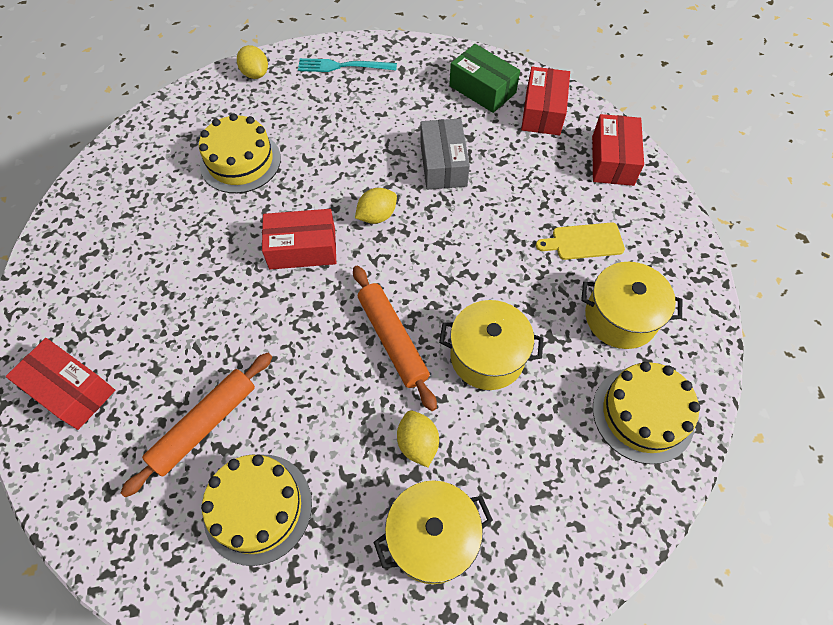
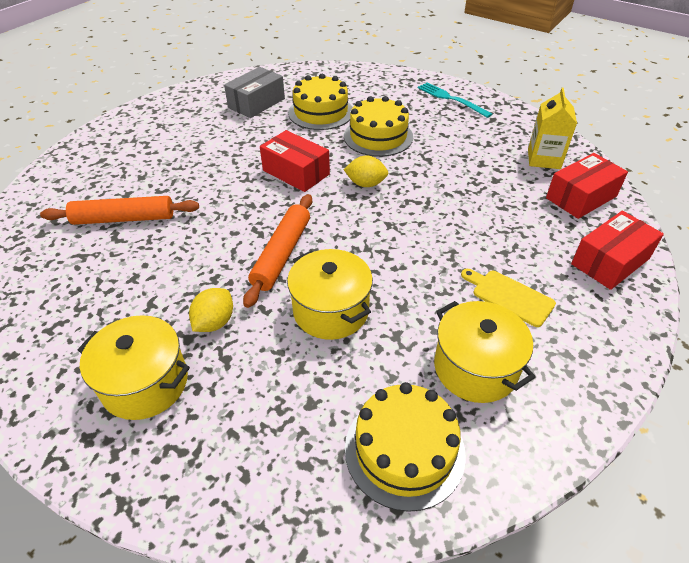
camera: 45 degrees right, 15 degrees down
red box [5,338,115,430] -> none
yellow cake [201,454,312,566] -> yellow cake moved to [344,96,413,157]
yellow lemon [237,45,268,79] -> none
grey box [420,118,470,190] -> grey box moved to [224,67,285,118]
green box [449,44,520,113] -> yellow carton [528,87,577,169]

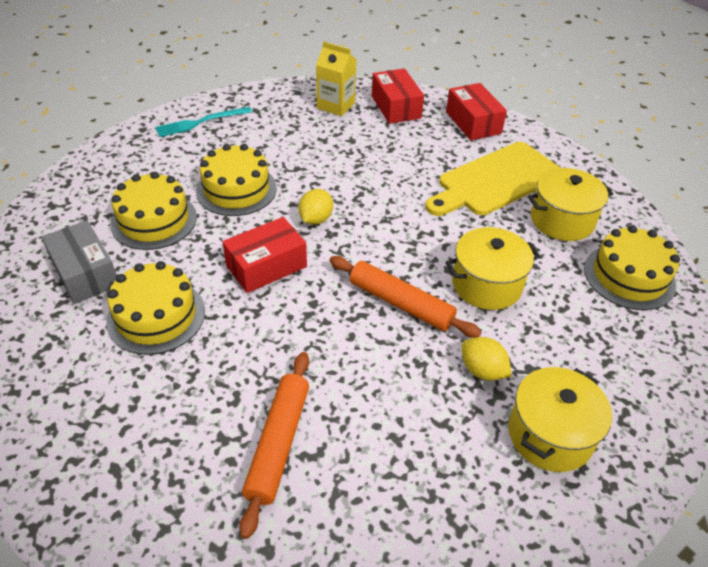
camera: 75 degrees left, 0 degrees up
yellow cutting board [461,269,556,327] -> yellow cutting board [425,142,560,216], size x1.99
none -> yellow cake [106,261,205,355]

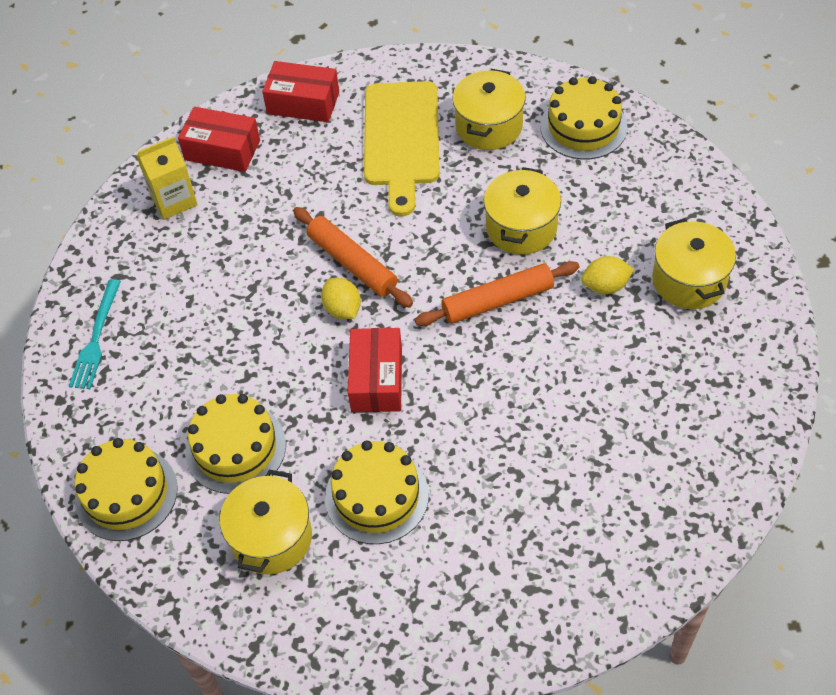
camera: 50 degrees left, 10 degrees up
grey box [42,220,117,304] -> yellow pot [220,470,312,575]
yellow cake [196,144,277,216] -> yellow cake moved to [75,438,178,541]
orange rolling pin [239,352,309,539] -> orange rolling pin moved to [293,207,413,307]

